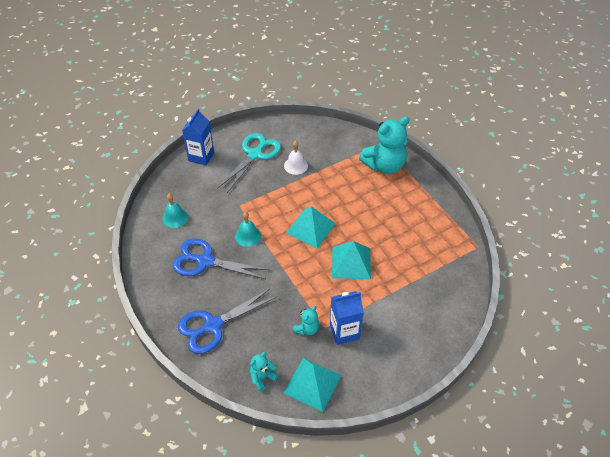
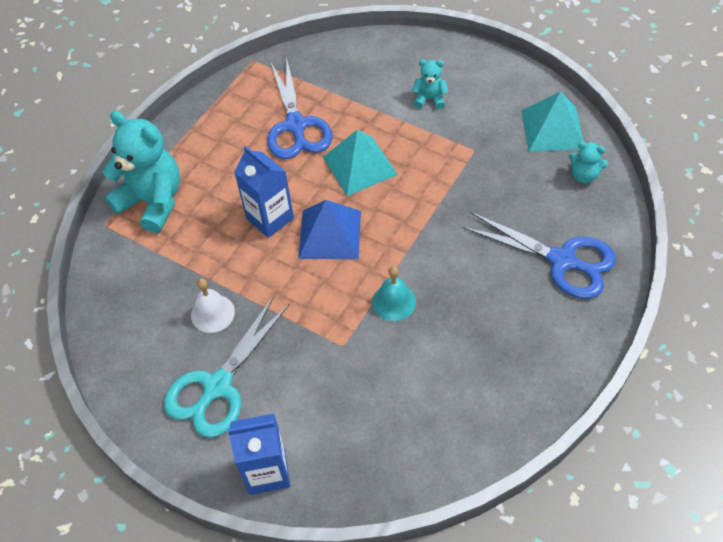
camera: 115 degrees left, 5 degrees up
turquoise bell [162,194,188,228] -> none
blue scissors [173,238,270,279] -> blue scissors moved to [267,61,333,159]
turquoise scissors [217,133,281,193] -> turquoise scissors turned 60 degrees counterclockwise [164,297,289,438]
turquoise pyramid [286,206,336,249] -> blue pyramid [298,200,361,259]
turquoise teddy bear [293,306,319,335] -> turquoise teddy bear moved to [412,59,448,110]
blue carton [330,291,364,345] -> blue carton moved to [234,146,294,238]

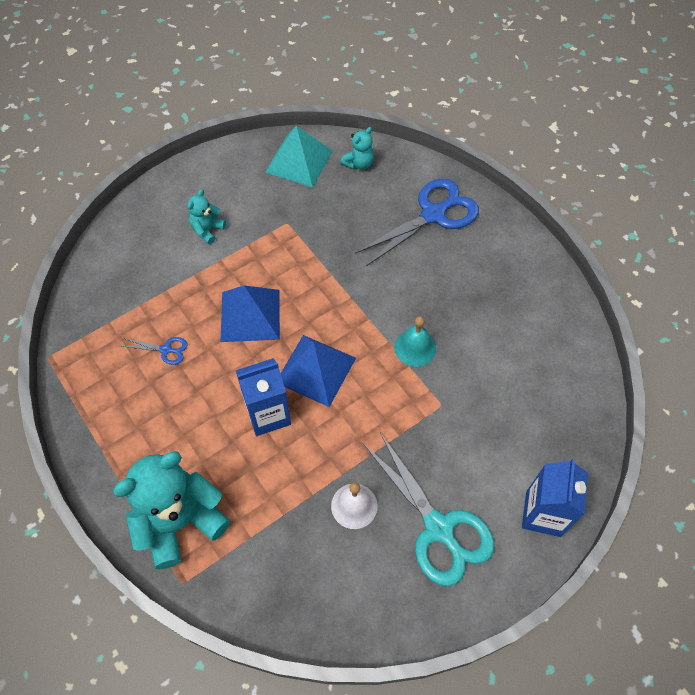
camera: 70 degrees left, 5 degrees up
blue scissors [267,61,333,159] -> blue scissors [122,337,188,365], size x0.44
turquoise pyramid [323,129,398,196] -> blue pyramid [221,285,280,342]

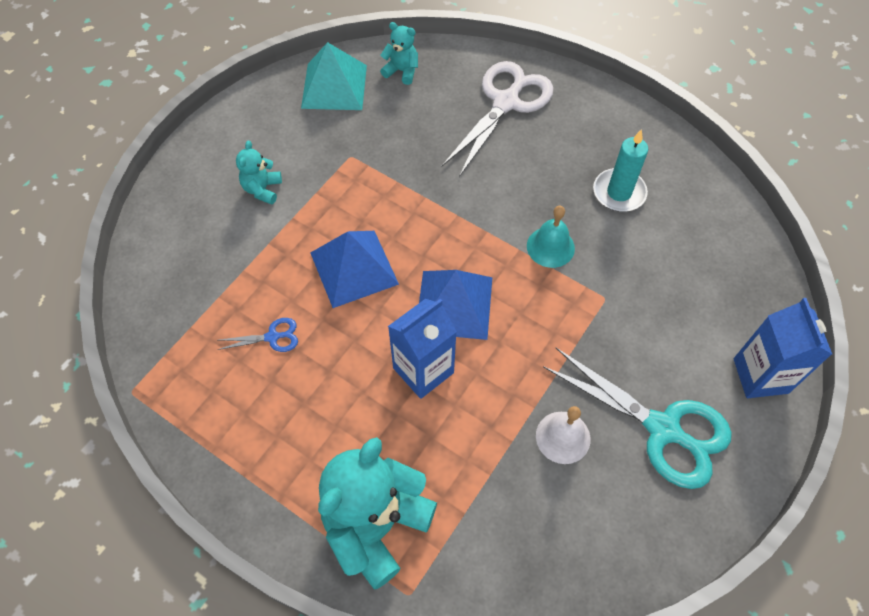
camera: 20 degrees left, 0 degrees up
turquoise teddy bear [340,127,374,169] -> turquoise teddy bear turned 90 degrees counterclockwise [380,22,418,85]
blue scissors [355,178,479,266] -> white scissors [442,61,554,177]
none -> turquoise candle [593,129,648,212]

